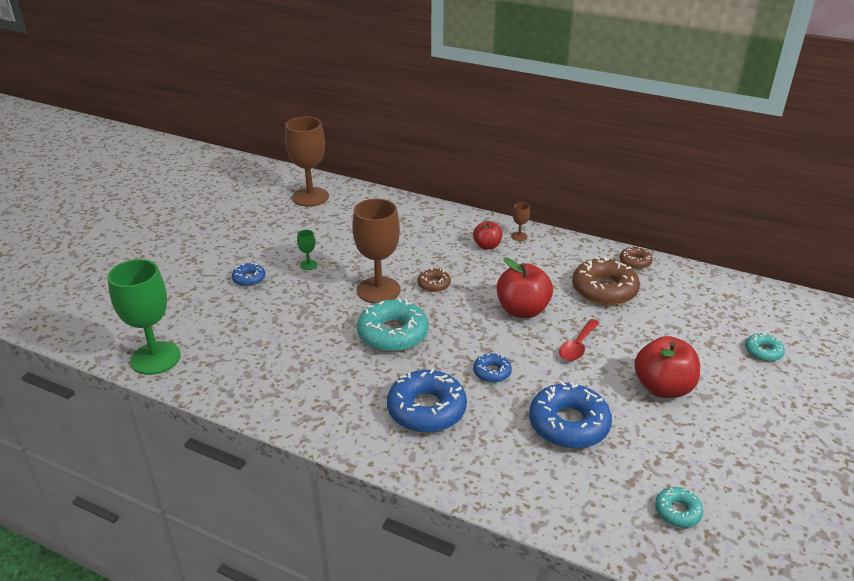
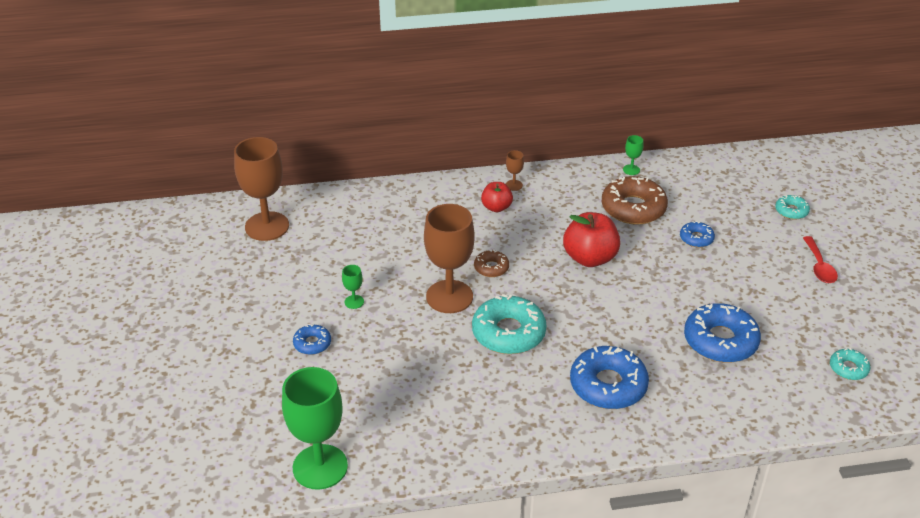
camera: 35 degrees left, 5 degrees up
blue donut [473,353,512,383] -> blue donut moved to [680,221,715,247]
red spoon [559,319,600,361] -> red spoon moved to [803,236,838,283]
brown donut [620,246,653,269] -> green goblet [623,135,644,175]
red apple [634,336,700,398] -> none

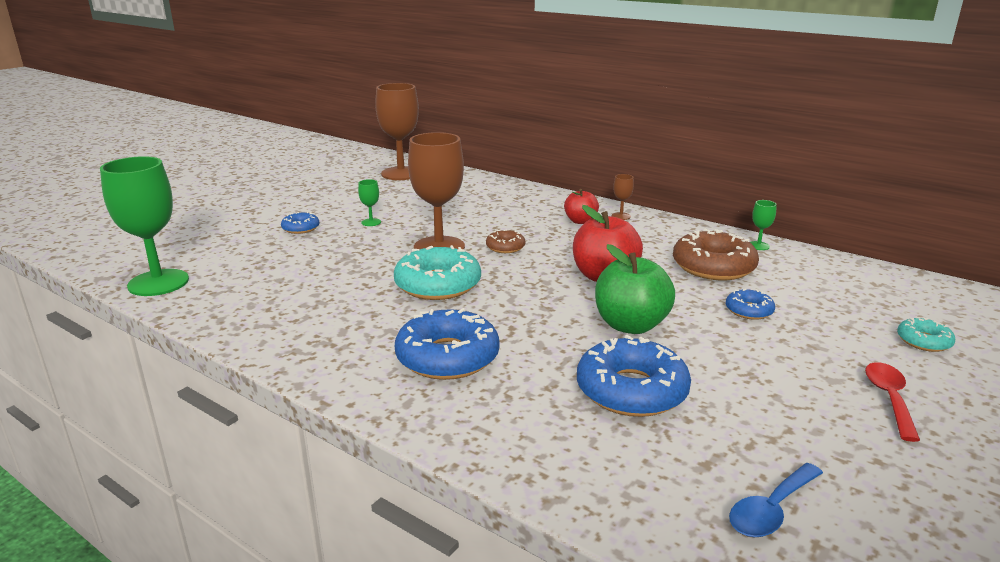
camera: 45 degrees right, 15 degrees down
red spoon [803,236,838,283] -> red spoon turned 150 degrees clockwise [865,362,920,442]
turquoise donut [830,348,870,380] -> blue spoon [729,463,823,537]
none -> green apple [595,244,675,334]

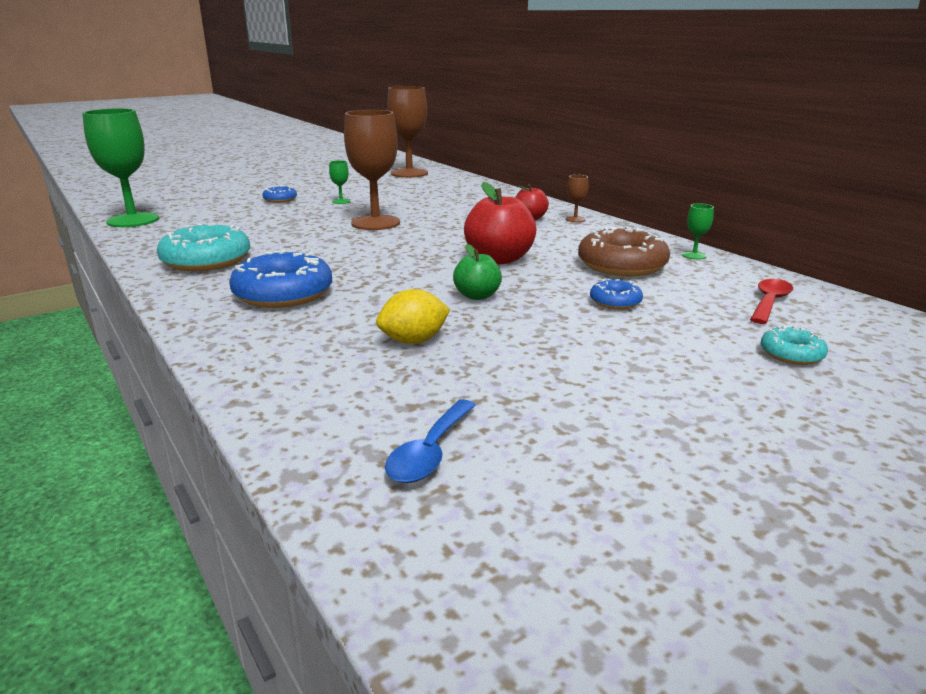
camera: 20 degrees right, 0 degrees up
turquoise donut [394,245,481,300] -> turquoise donut moved to [157,223,250,271]
brown donut [486,230,525,253] -> none
blue donut [577,335,691,417] -> yellow lemon [376,289,450,344]
green apple [595,244,675,334] -> green apple [453,244,502,300], size x0.59
blue spoon [729,463,823,537] -> blue spoon turned 45 degrees counterclockwise [385,399,476,483]
red spoon [865,362,920,442] -> red spoon moved to [750,279,793,324]

